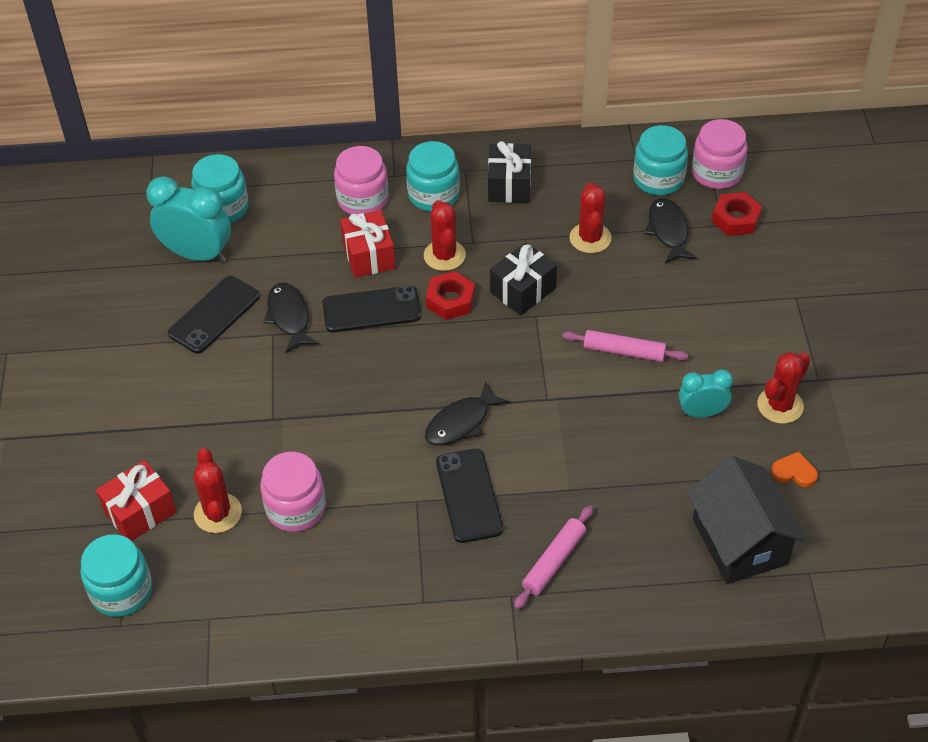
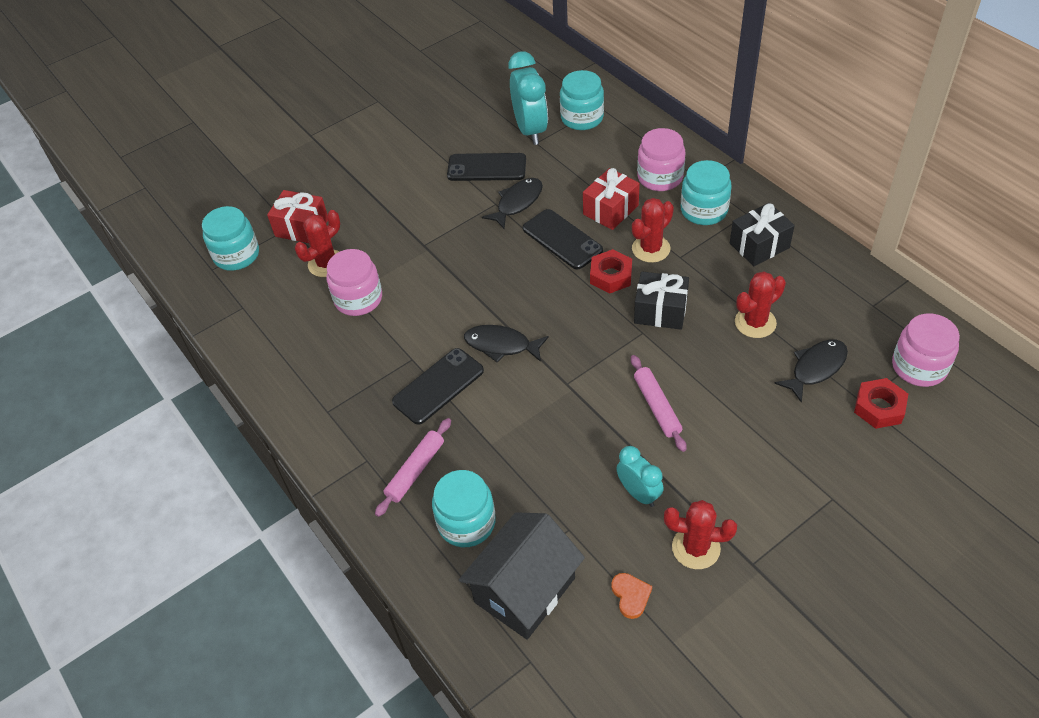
camera: 60 degrees right, 0 degrees up
pink rolling pin [514,505,593,610] -> pink rolling pin turned 60 degrees counterclockwise [375,418,451,517]
turquoise jar [633,125,688,195] -> turquoise jar moved to [432,470,495,547]

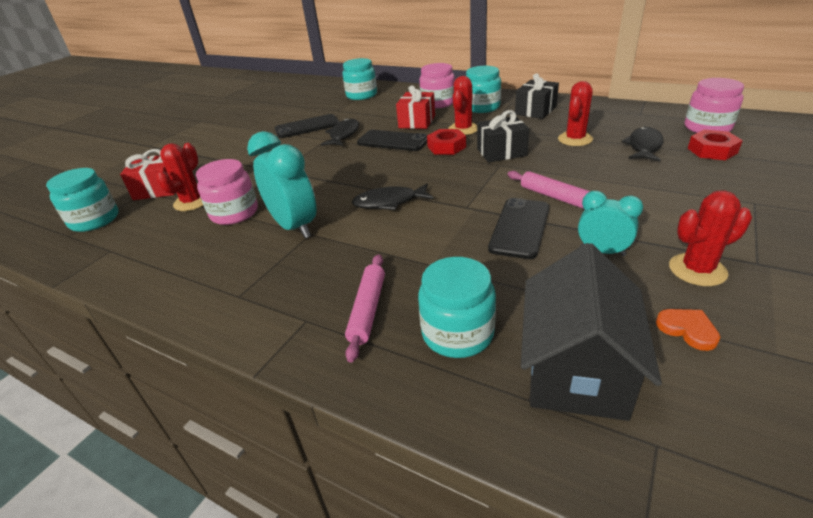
camera: 25 degrees left, 15 degrees down
black phone [392,348,484,425] -> black phone moved to [488,198,549,259]
turquoise clock [509,51,548,145] -> turquoise clock moved to [247,131,317,238]

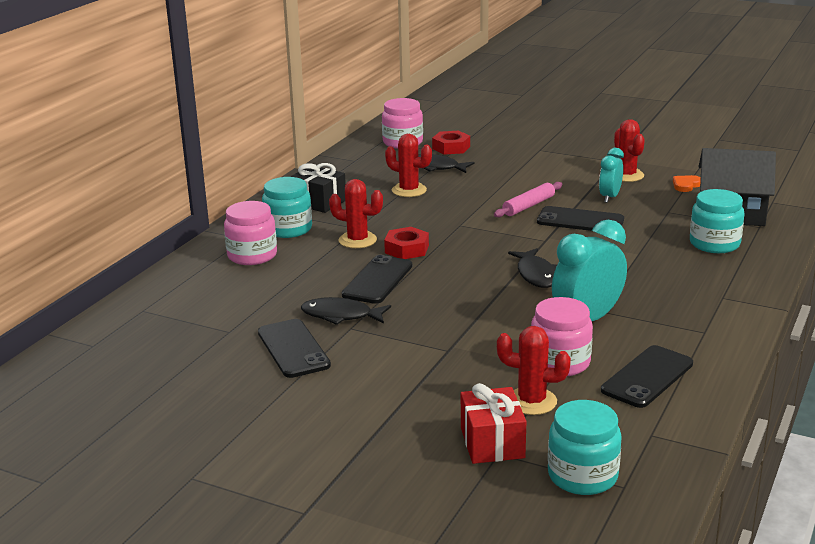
camera: 95 degrees left, 10 degrees down
turquoise jar [342,58,377,100] -> none
pink rolling pin [345,254,385,363] -> none
red gift [396,85,435,129] -> none
black gift [477,110,529,163] -> none
none -> black phone [601,345,693,408]

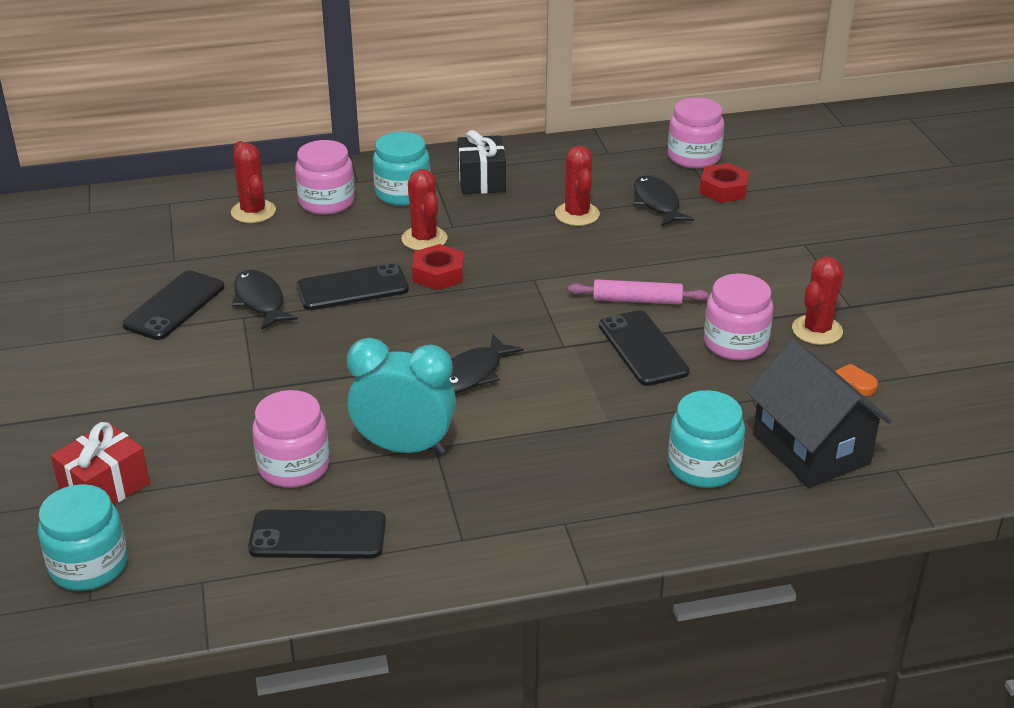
camera: 50 degrees right, 10 degrees up
red cactus [497,326,571,415] -> red cactus moved to [231,141,276,223]
turquoise clock [599,148,624,203] -> pink jar [704,273,773,360]

